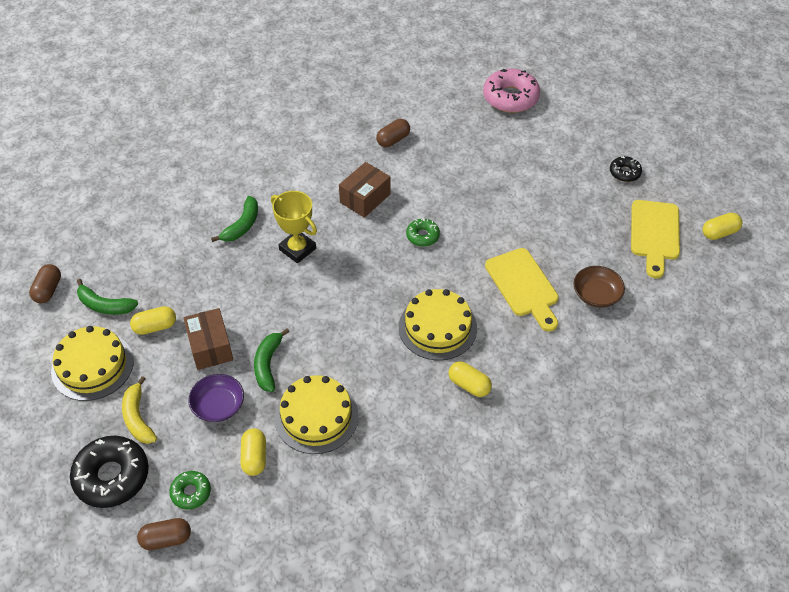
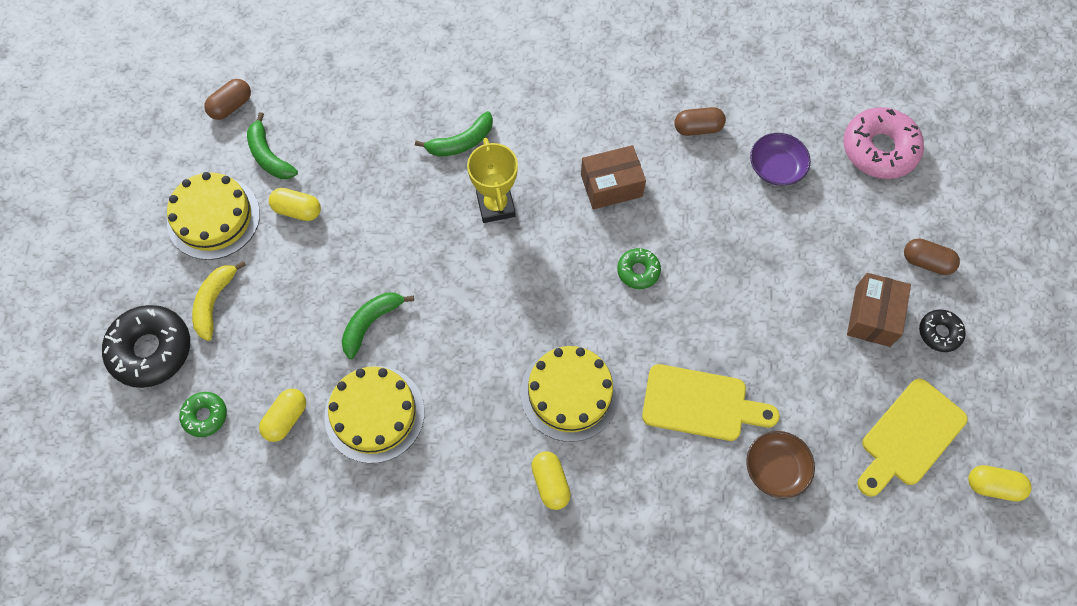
camera: 35 degrees right, 15 degrees up
brown capsule [137,518,191,550] -> brown capsule moved to [904,239,960,275]
brown box [184,308,233,370] -> brown box moved to [847,273,911,347]
purple bowl [188,374,244,422] -> purple bowl moved to [750,133,811,186]
yellow cutting board [485,248,559,332] -> yellow cutting board turned 90 degrees counterclockwise [642,364,780,441]

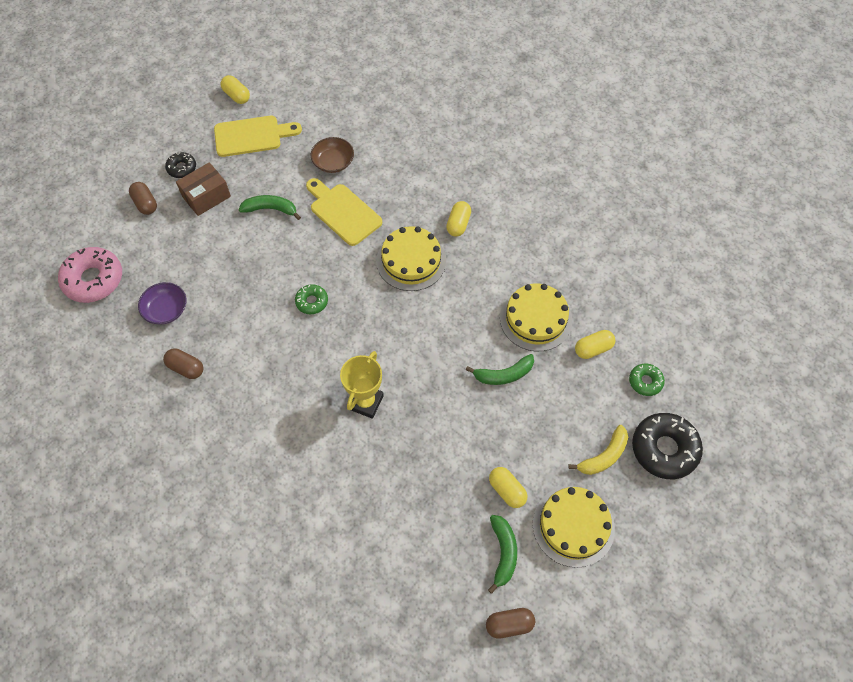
camera: 145 degrees left, 5 degrees down
green banana [415,111,493,156] -> green banana moved to [239,195,301,220]
brown box [581,145,646,209] -> none

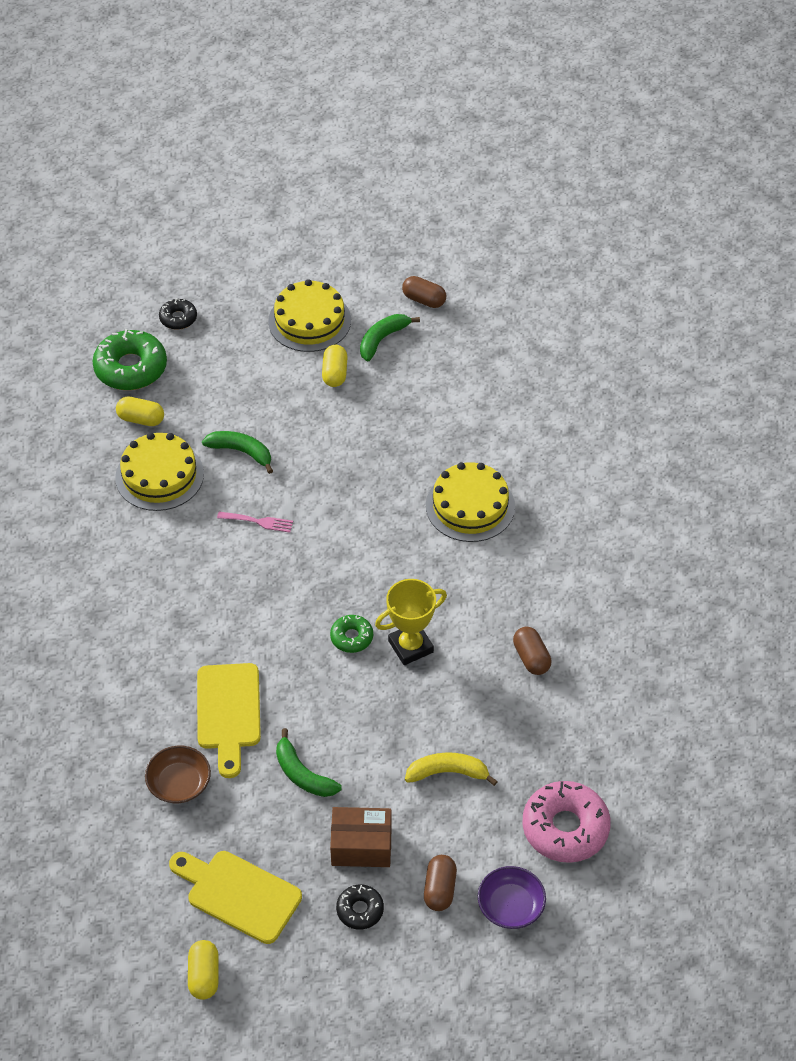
camera: 140 degrees left, 10 degrees down
purple bowl [138,282,187,324] -> purple bowl moved to [478,866,546,929]
yellow trophy [340,351,384,419] -> yellow trophy moved to [375,579,447,665]
yellow cake [376,226,446,291] -> yellow cake moved to [426,462,515,542]
yellow capsule [446,201,471,237] -> none
yellow banana [568,425,628,475] -> yellow banana moved to [405,753,498,786]
green donut [629,364,665,396] -> green donut [92,329,167,390], size x1.89
black donut [632,413,703,479] -> black donut [159,298,197,330], size x0.53
none -> pink fork [217,512,293,532]

